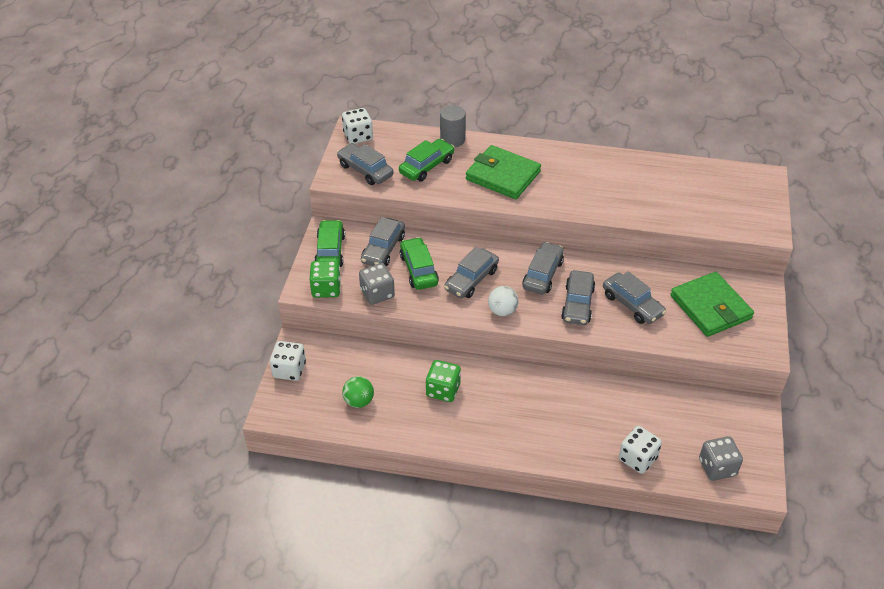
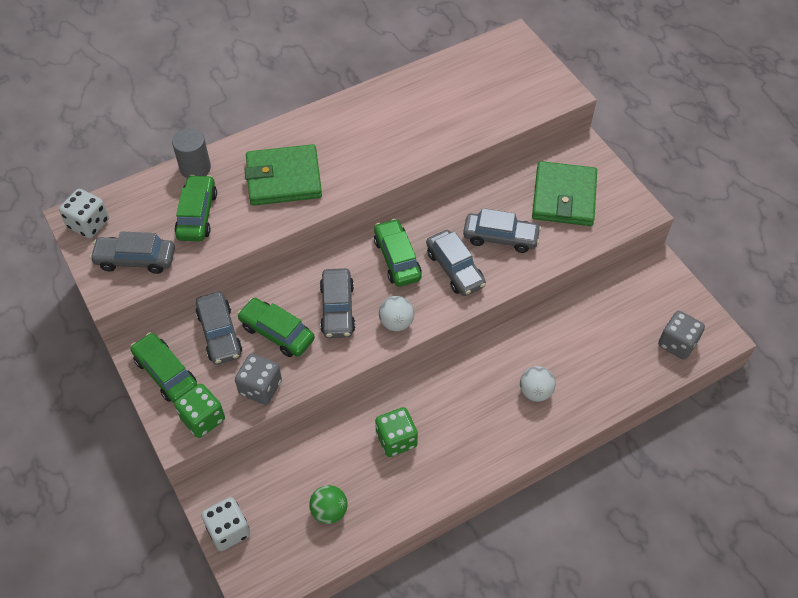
camera: 40 degrees left, 10 degrees up
grey car [522,242,564,294] -> green car [374,219,422,287]
white dice [619,426,662,474] -> none
green wallet [670,272,754,337] -> green wallet turned 75 degrees clockwise [532,161,597,226]
none -> white ball [520,366,555,402]

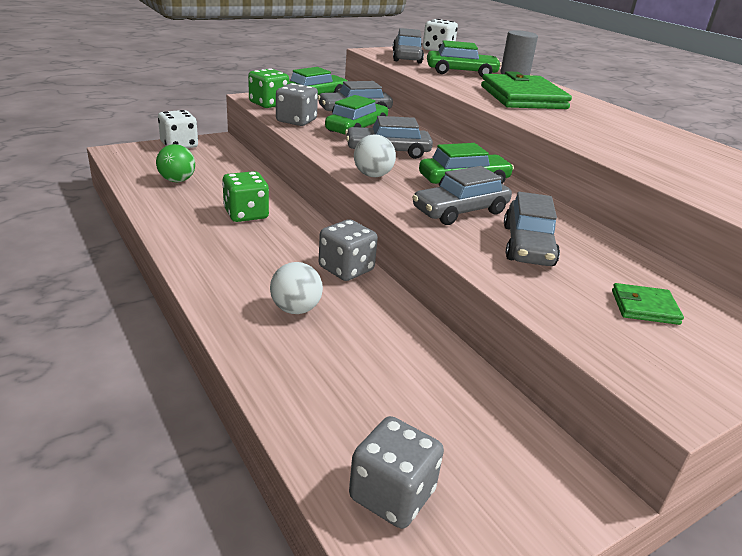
camera: 85 degrees right, 25 degrees down
green wallet [532,161,597,226] -> green wallet [612,283,684,325], size x0.47
none -> grey dice [319,219,378,281]

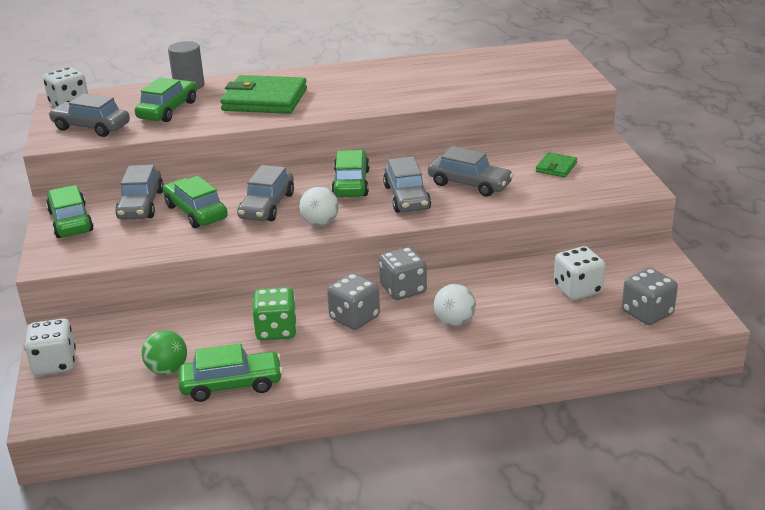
camera: 65 degrees left, 0 degrees up
green dice [248,68,289,108] -> none
grey dice [276,83,318,126] -> grey dice moved to [327,273,380,330]
none -> green car [178,344,283,402]
none -> white dice [554,246,605,300]

